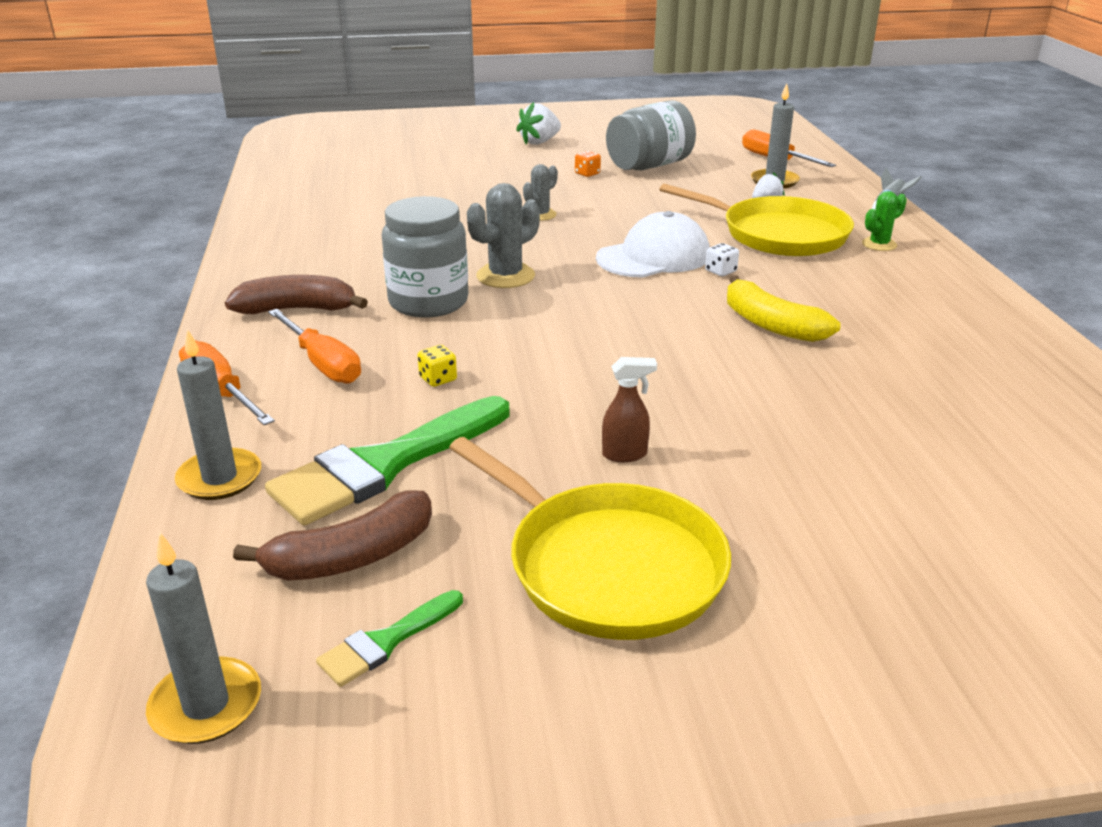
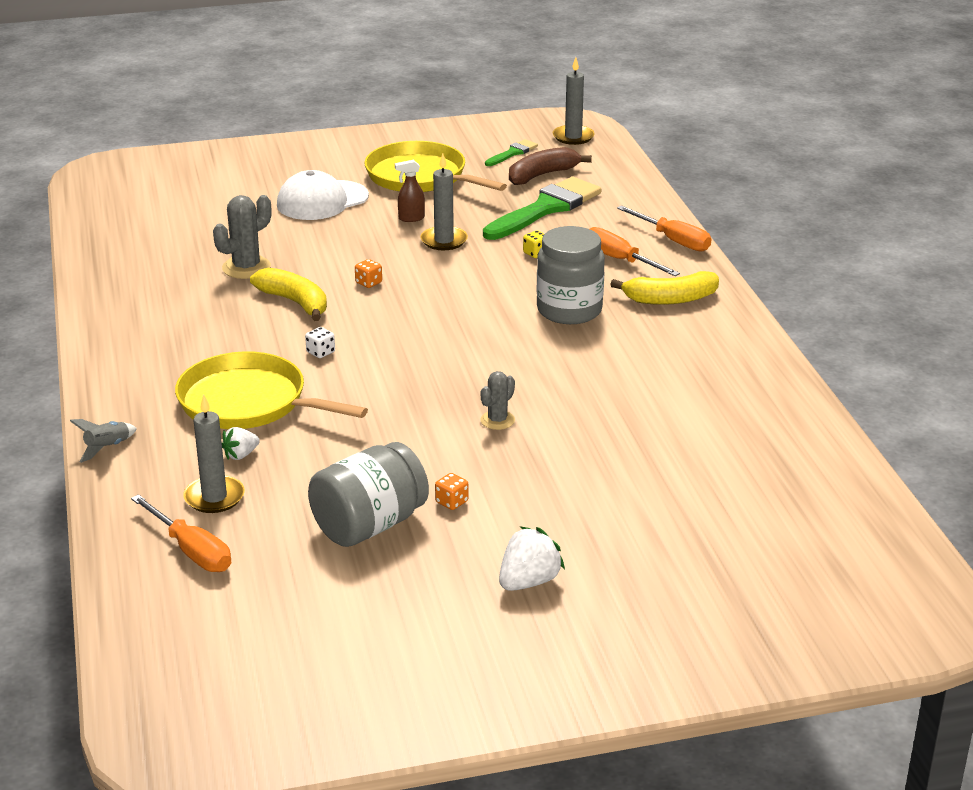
camera: 175 degrees right, 0 degrees up
grey candle [175,329,261,500] -> grey candle moved to [420,153,468,250]
brown banana [225,275,368,314] -> yellow banana [610,271,719,305]
grey cactus [467,183,540,288] -> grey cactus moved to [213,195,271,279]
white cap [596,211,710,278] -> white cap moved to [277,170,369,220]
green cactus [862,191,907,251] -> none
none -> orange dice [355,259,382,288]

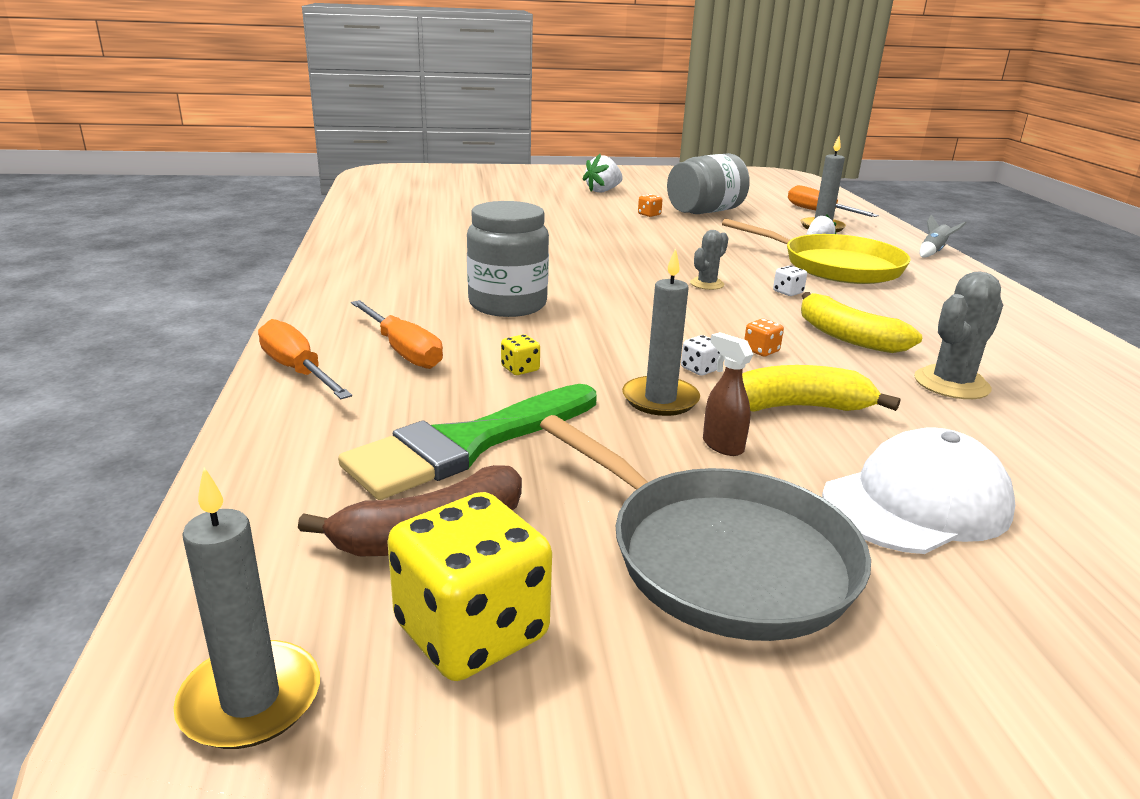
camera: 175 degrees left, 5 degrees down
yellow pan [364,141,507,192] -> grey pan [540,415,871,641]
brown spray bottle [395,160,425,222] -> brown spray bottle turned 120 degrees counterclockwise [703,332,754,456]
grey cactus [480,371,515,430] -> grey cactus moved to [690,230,728,290]
green brush [485,139,538,166] -> yellow dice [387,492,552,681]
yellow banana [610,271,719,305] -> yellow banana moved to [742,365,900,412]
none -> white dice [681,335,720,376]

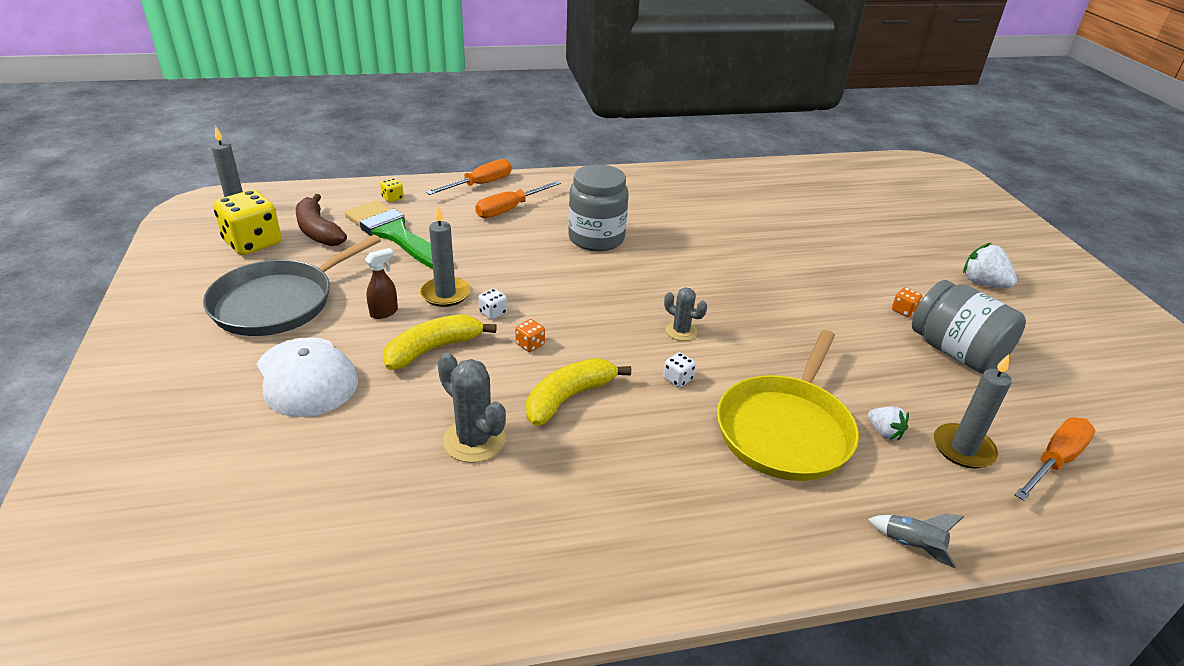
camera: 85 degrees right, 10 degrees up
yellow dice [501,334,540,375] -> yellow dice moved to [380,178,404,202]
yellow banana [742,365,900,412] -> yellow banana turned 120 degrees counterclockwise [383,314,497,370]

